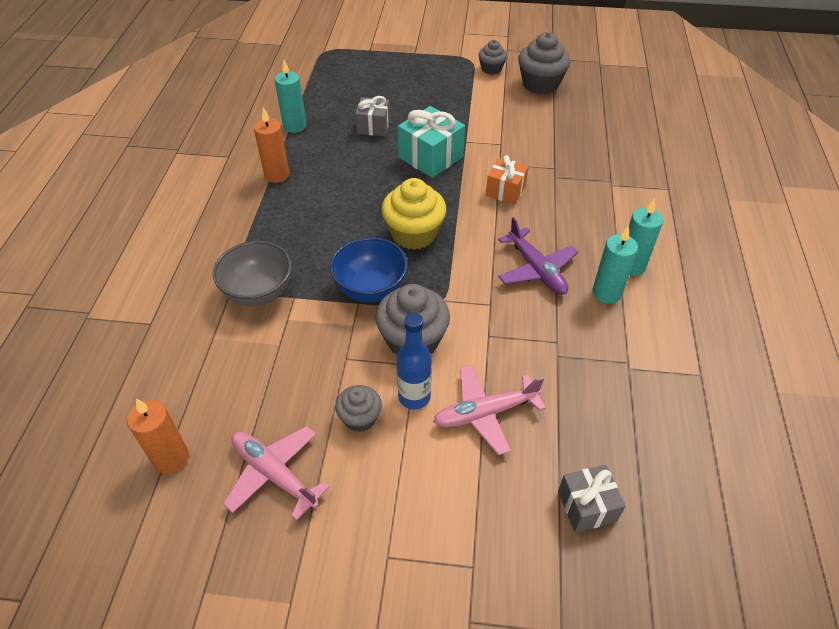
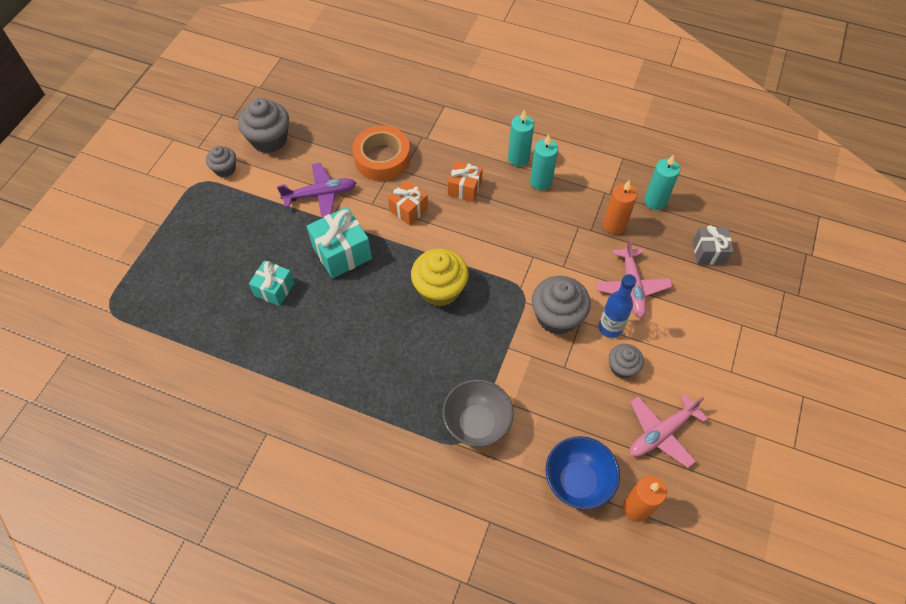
camera: 75 degrees left, 10 degrees up
orange candle [254,107,289,183] -> orange candle moved to [603,180,637,235]
turquoise candle [275,60,306,133] -> turquoise candle moved to [644,154,680,210]
blue bowl [330,237,408,302] -> blue bowl moved to [545,436,620,509]
grey gift [355,96,390,136] -> turquoise gift [249,260,294,306]
purple plane [498,217,578,295] -> purple plane moved to [277,163,356,218]
none -> orange tape [352,126,410,181]
none -> orange gift [448,161,483,202]

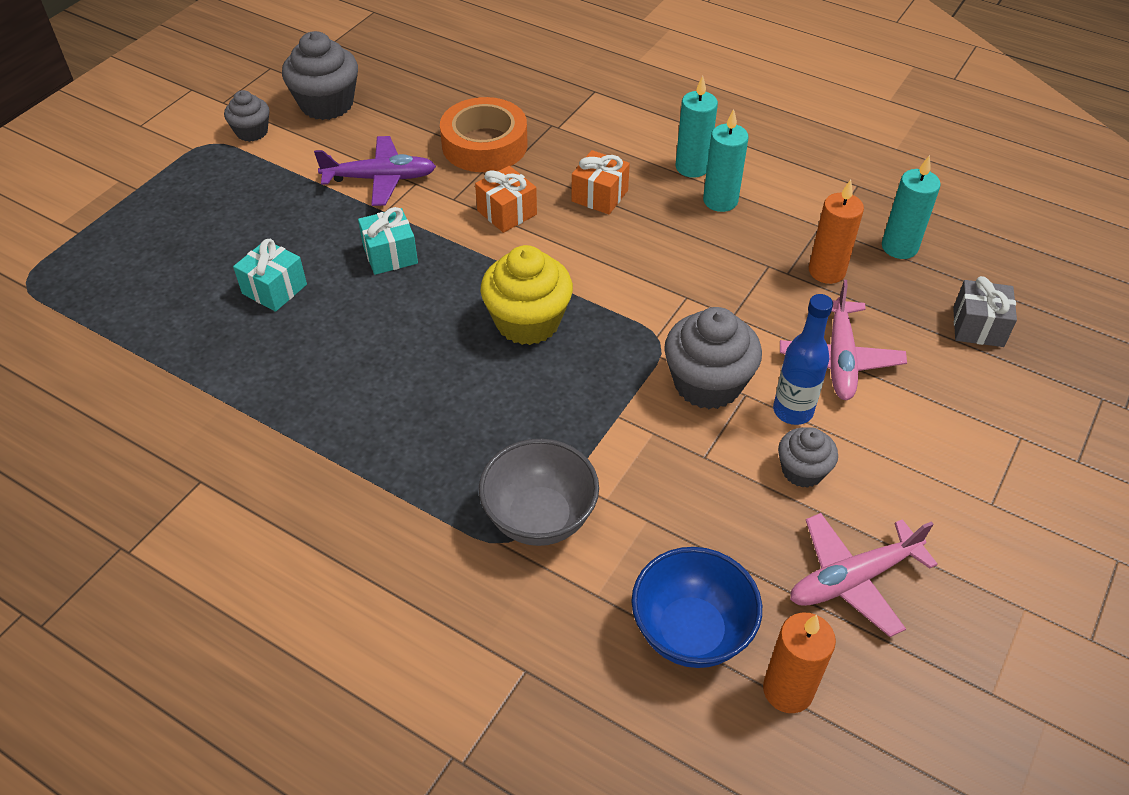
camera: 10 degrees right, 10 degrees down
turquoise gift [307,207,372,278] -> turquoise gift [358,207,418,275], size x0.64

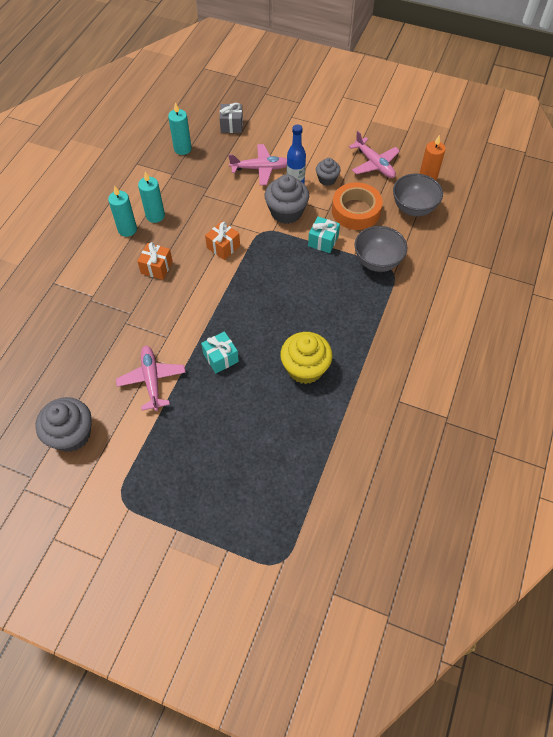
camera: 100 degrees left, 10 degrees up
grey cupcake [224,90,270,142] -> none
turquoise gift [233,239,307,312] -> turquoise gift moved to [308,217,340,253]
purple plane [314,136,436,206] -> pink plane [116,346,186,411]
orange tape [440,97,528,172] -> orange tape moved to [332,182,383,230]
orange gift [475,166,537,233] -> orange gift moved to [205,221,240,260]
yellow cupcake [481,245,573,345] -> yellow cupcake moved to [280,332,332,384]
blue bowl [631,547,762,668] -> grey bowl [393,174,443,216]
orange candle [809,180,864,284] -> none

